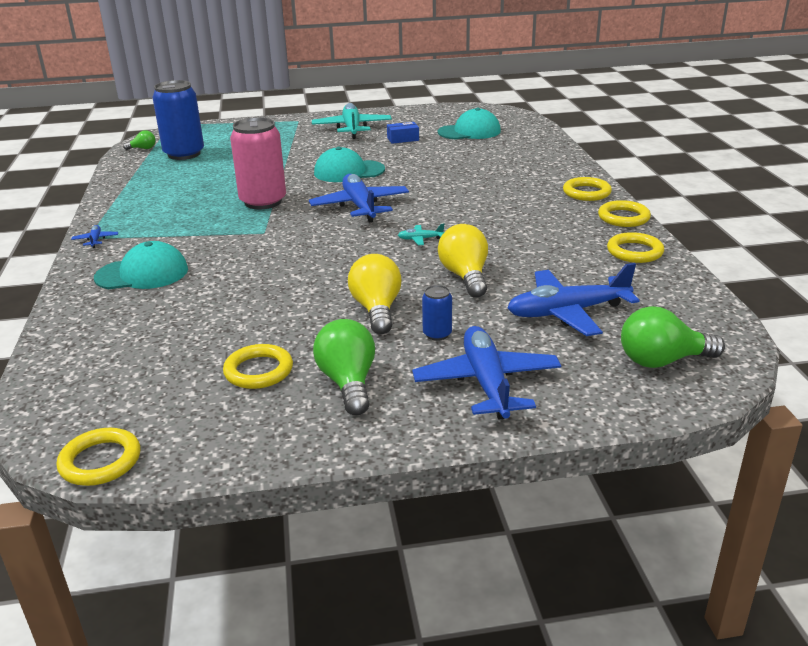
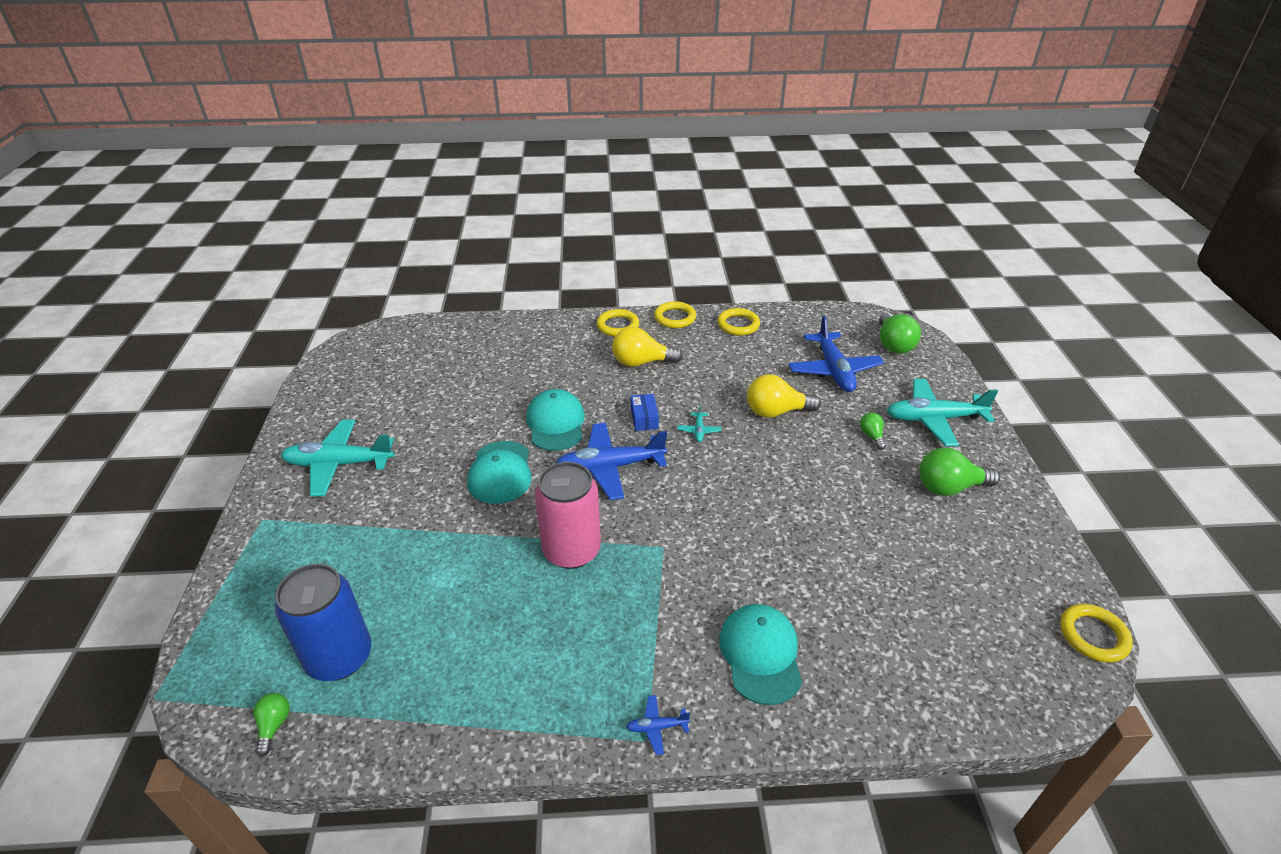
camera: 85 degrees left, 10 degrees up
yellow ring [223,344,293,389] -> none
yellow light bulb [348,254,402,334] -> yellow light bulb moved to [612,327,682,367]
blue box [387,122,419,144] -> blue box moved to [631,394,659,431]
blue plane [412,326,561,420] -> turquoise plane [887,379,998,446]
blue can [422,285,452,341] -> green light bulb [860,413,886,450]
turquoise cap [438,108,501,139] -> turquoise cap moved to [526,389,585,451]

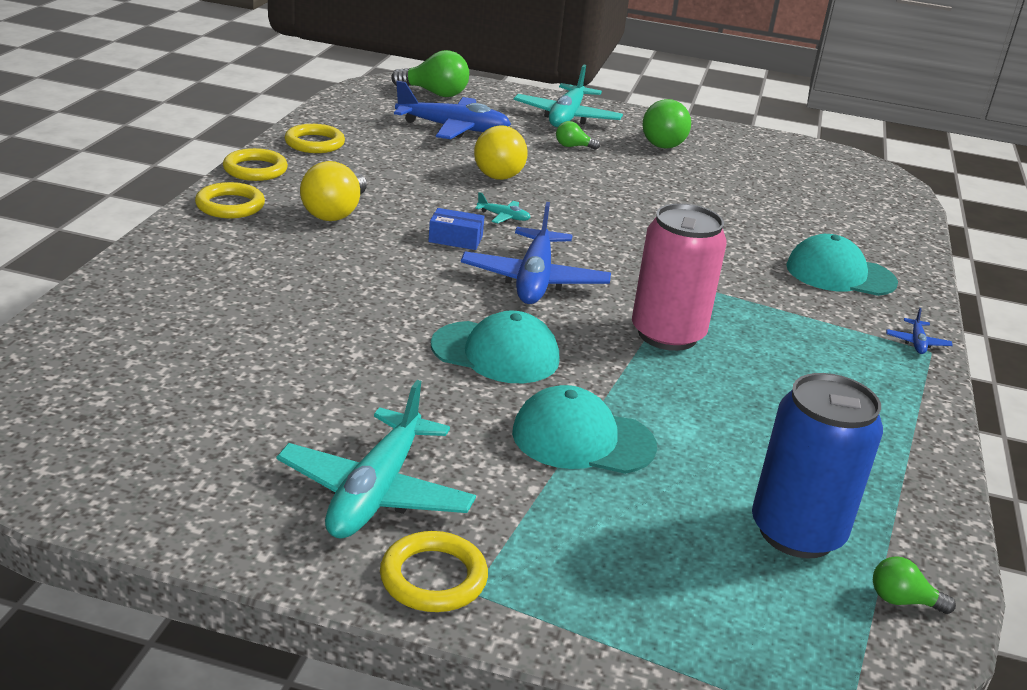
camera: 75 degrees left, 10 degrees down
turquoise cap [526,389,585,451] -> turquoise cap moved to [512,385,657,474]
yellow ring [1060,604,1133,662] -> yellow ring moved to [380,531,488,612]

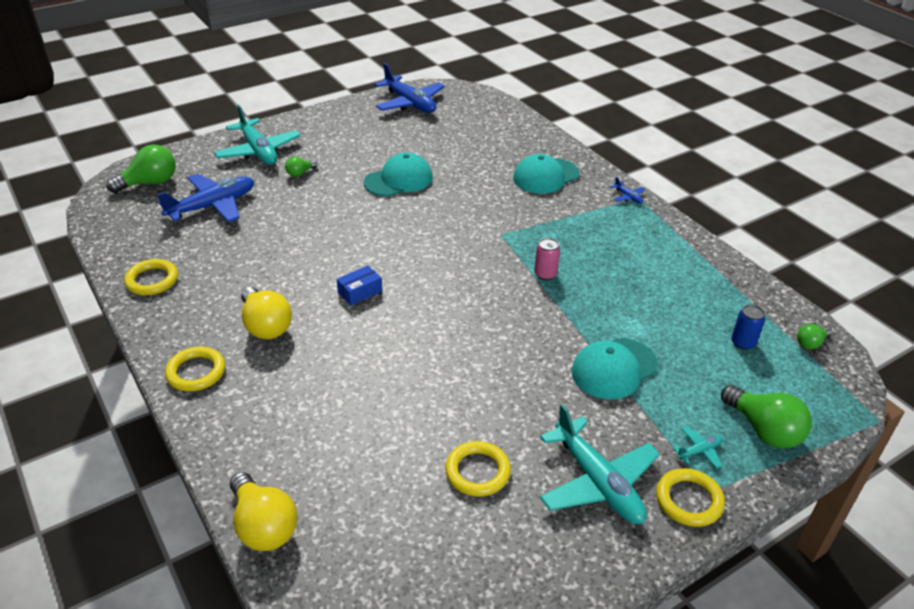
camera: 45 degrees left, 10 degrees up
yellow ring [223,148,288,181] -> yellow ring moved to [445,441,511,497]
turquoise cap [431,311,559,383] -> turquoise cap moved to [364,152,433,197]
blue plane [461,202,611,304] -> blue plane moved to [374,63,445,113]
yellow light bulb [474,125,528,180] -> yellow light bulb moved to [230,472,297,551]
turquoise plane [475,192,531,223] -> turquoise plane moved to [673,427,723,468]
pink can [632,203,727,351] -> pink can [534,238,560,280], size x0.45
green light bulb [643,99,691,149] -> green light bulb moved to [721,385,812,449]
blue can [752,373,883,558] -> blue can [731,305,765,350], size x0.45

